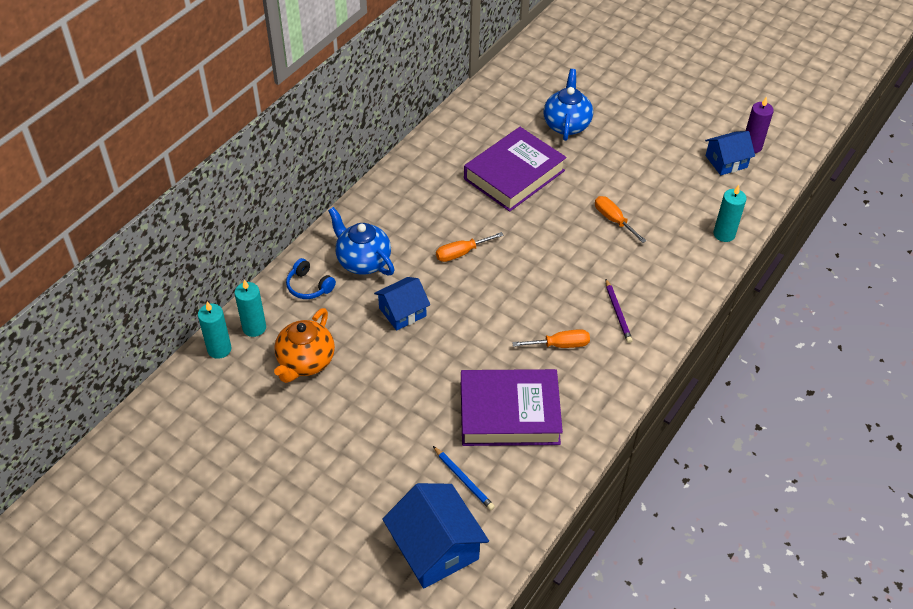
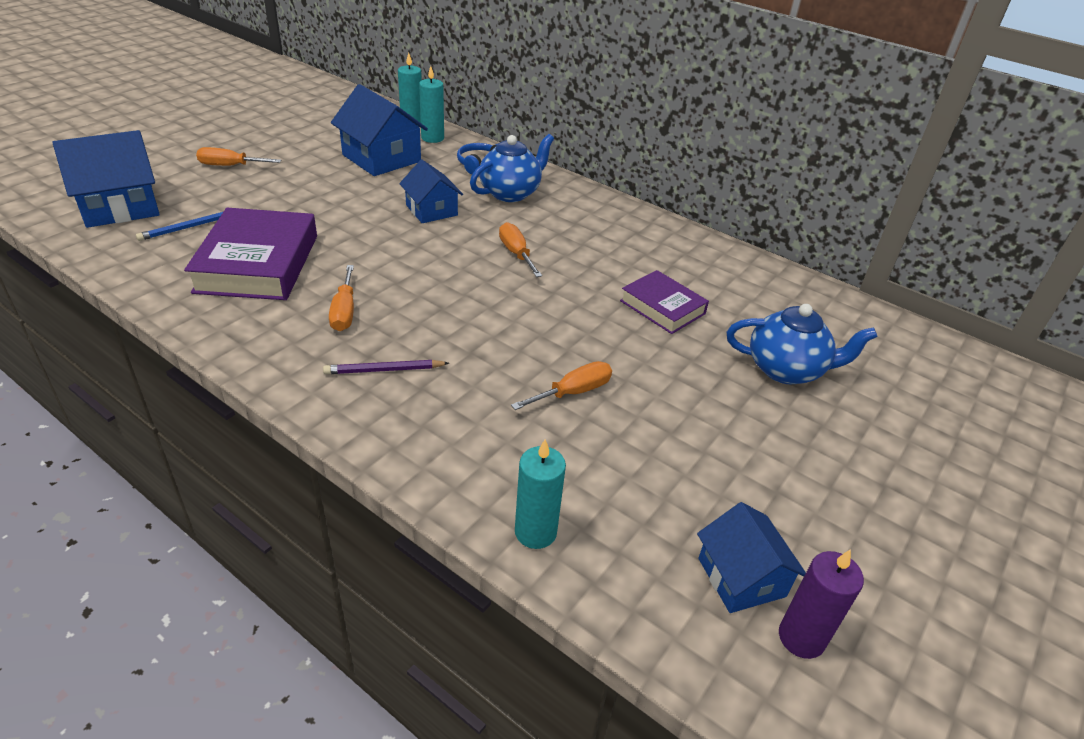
camera: 90 degrees right, 10 degrees down
orange teapot [274,308,335,383] -> blue house [331,84,428,176]
purple book [464,127,566,212] -> purple book [620,270,709,334], size x0.58
none -> orange screwdriver [196,147,281,166]

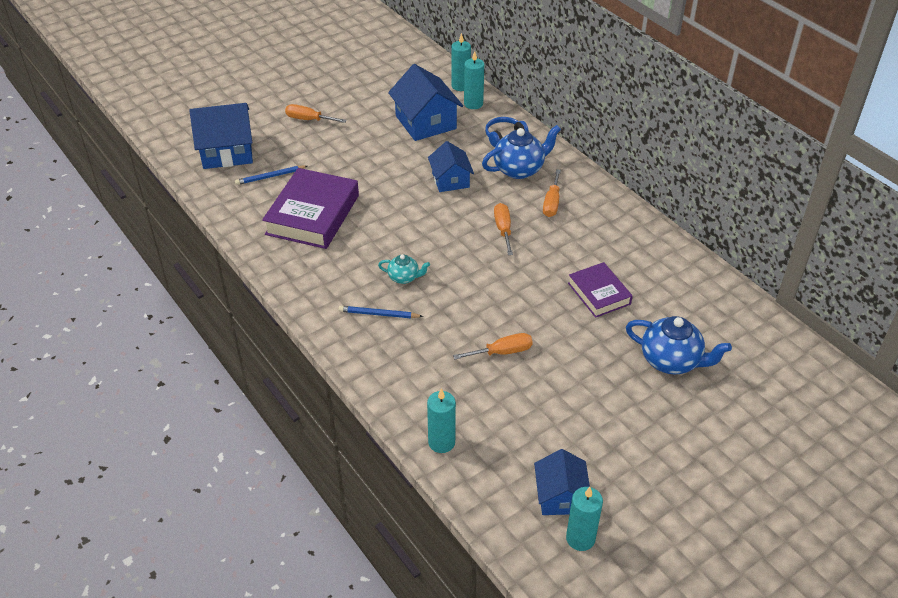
camera: 20 degrees right, 5 degrees up
purple pencil [323,360,449,374] -> blue pencil [338,306,423,318]
orange screwdriver [329,265,354,331] -> orange screwdriver moved to [543,169,561,217]
purple candle [779,549,864,659] -> turquoise candle [566,487,603,551]
none -> turquoise teapot [378,255,430,284]

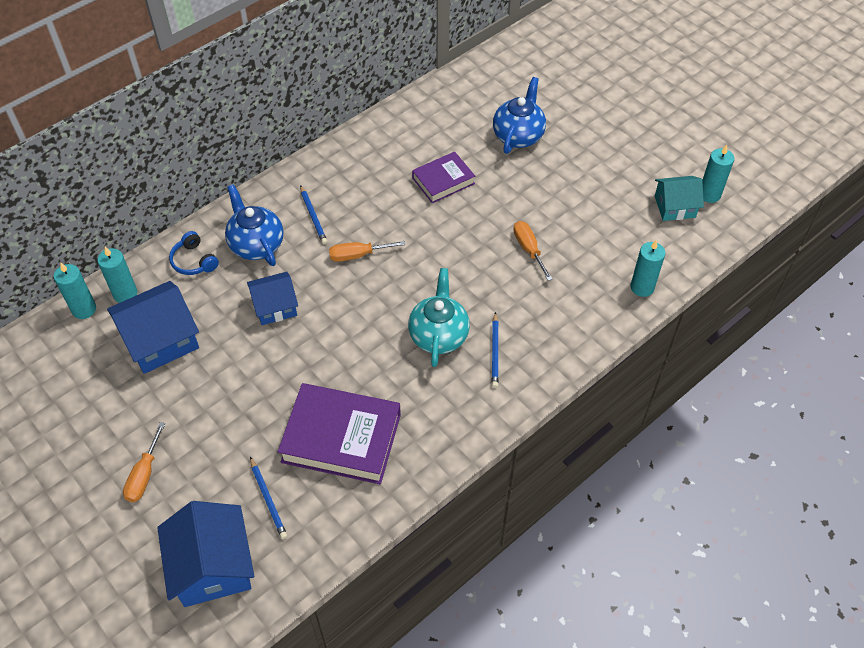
camera: 95 degrees left, 10 degrees up
turquoise teapot [378,255,430,284] -> turquoise teapot [408,268,470,367], size x1.82
blue house [534,449,590,515] -> turquoise house [655,176,704,221]
orange screwdriver [543,169,561,217] -> blue pencil [300,185,328,245]

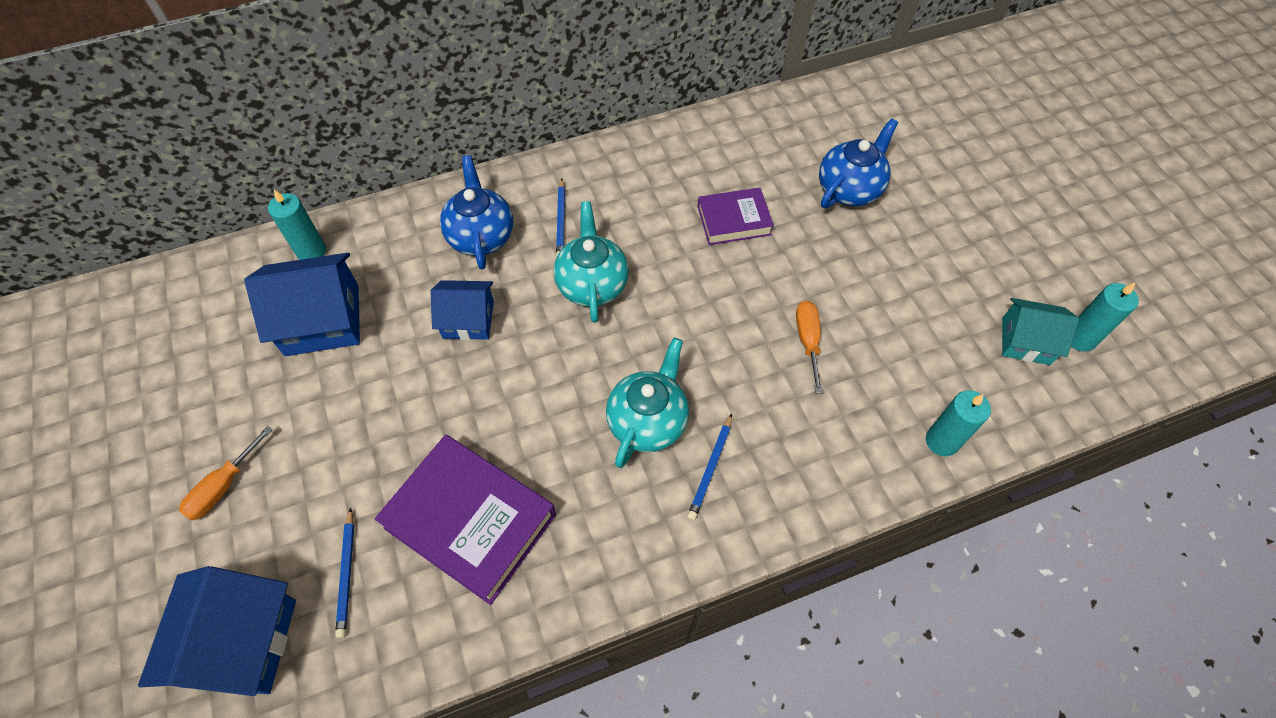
camera: 20 degrees right, 5 degrees up
turquoise candle [54,263,96,319] -> none
blue headphones [169,231,219,275] -> none
orange screwdriver [329,241,405,262] -> turquoise teapot [554,201,629,323]

